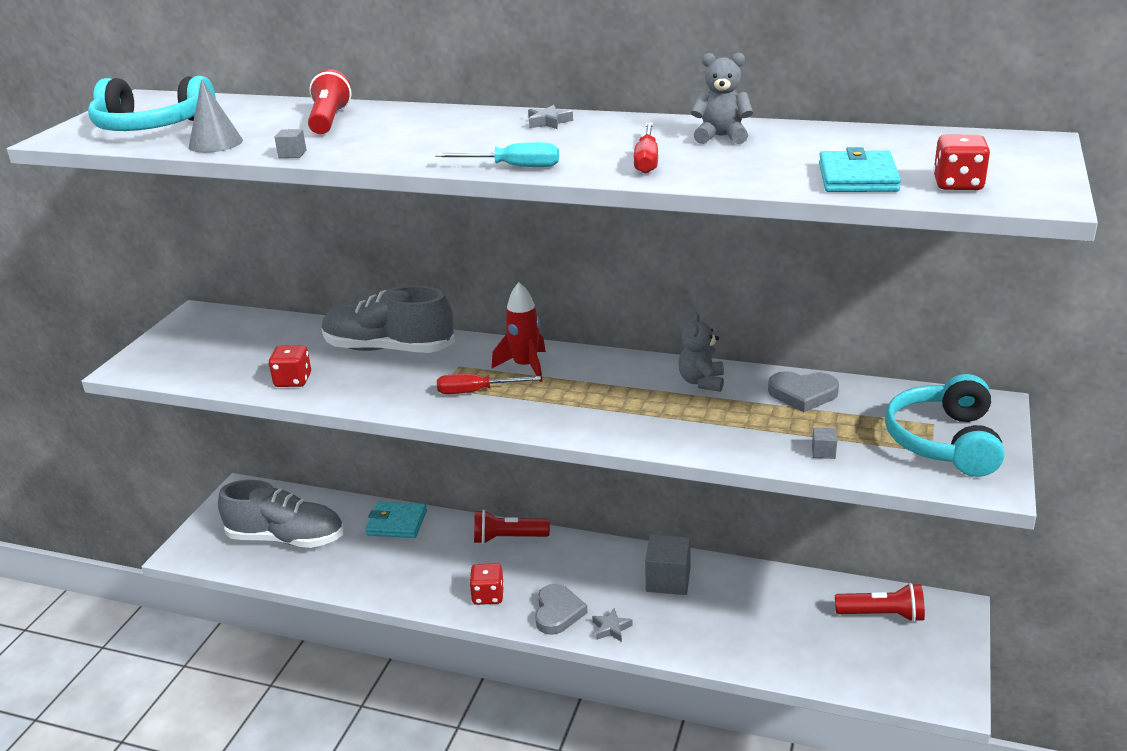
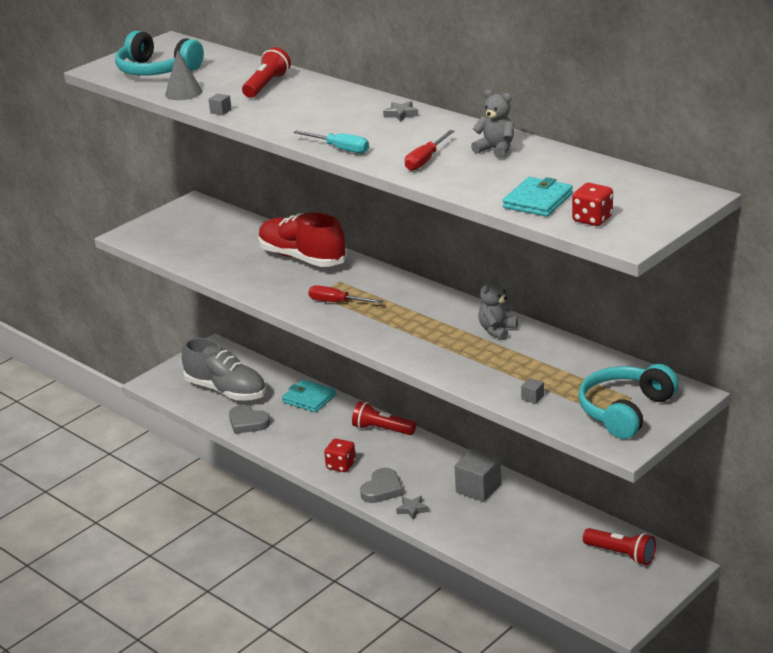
camera: 25 degrees right, 0 degrees up
red dice [269,345,311,387] -> none
grey shoe [322,285,455,353] -> red shoe [258,212,347,267]
red rocket [492,282,546,382] -> none
grey heart [768,371,839,412] -> grey heart moved to [229,405,271,434]

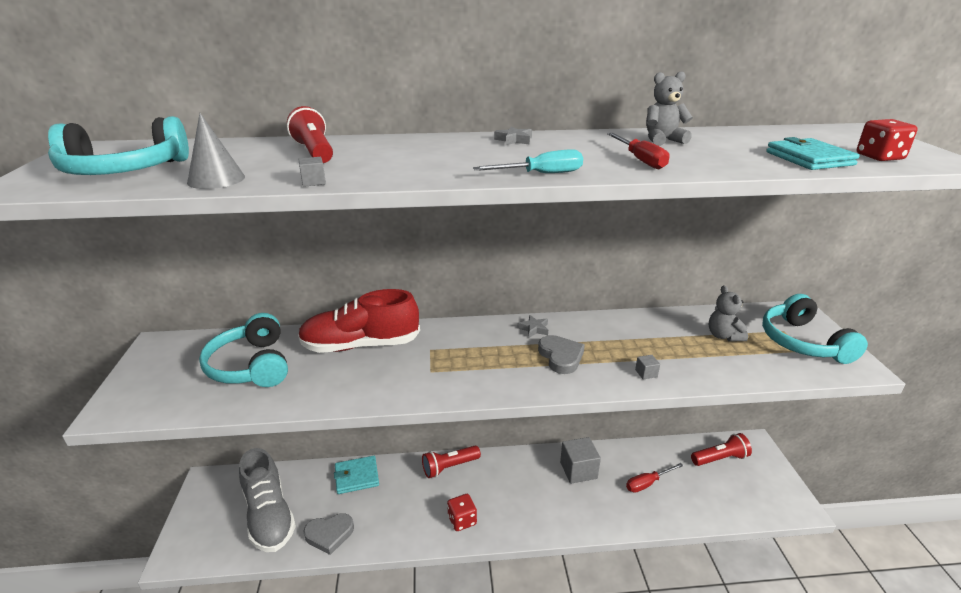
camera: 50 degrees left, 0 degrees up
grey shoe [182,337,266,400] -> grey shoe turned 75 degrees clockwise [239,448,296,552]
red screwdriver [308,285,383,304] -> red screwdriver moved to [626,463,683,493]
grey heart [360,468,403,503] -> grey heart moved to [538,335,585,374]
grey star [396,496,429,520] -> grey star moved to [518,315,548,338]
grey teddy bear [478,276,518,340] -> grey teddy bear moved to [709,285,748,342]
grey cube [521,378,544,404] -> grey cube moved to [635,355,660,380]
none -> turquoise headphones [199,313,288,387]

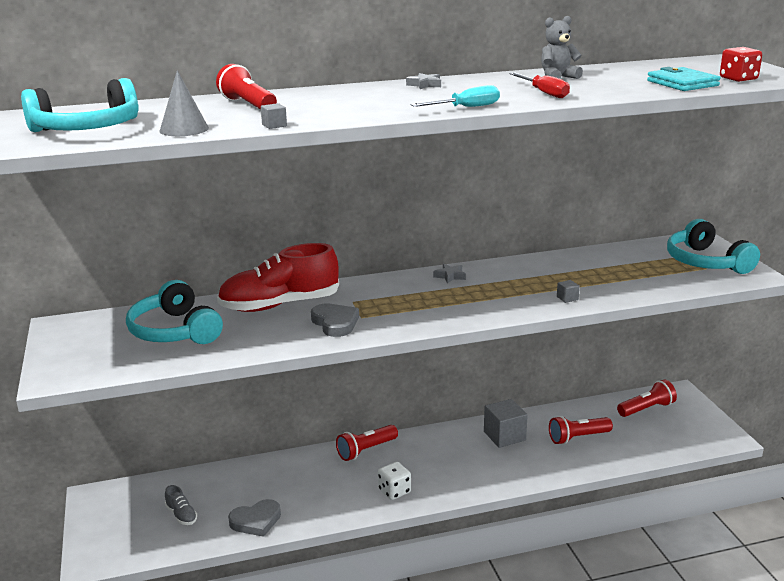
camera: 10 degrees left, 5 degrees down
grey shoe [239,448,296,552] -> grey shoe [165,485,197,525], size x0.42
turquoise wallet [334,456,379,494] -> none
red dice [447,494,477,531] -> white dice [378,462,411,500]
grey heart [538,335,585,374] -> grey heart moved to [311,304,359,337]
red screwdriver [626,463,683,493] -> red flashlight [549,416,613,444]
grey teddy bear [709,285,748,342] -> none

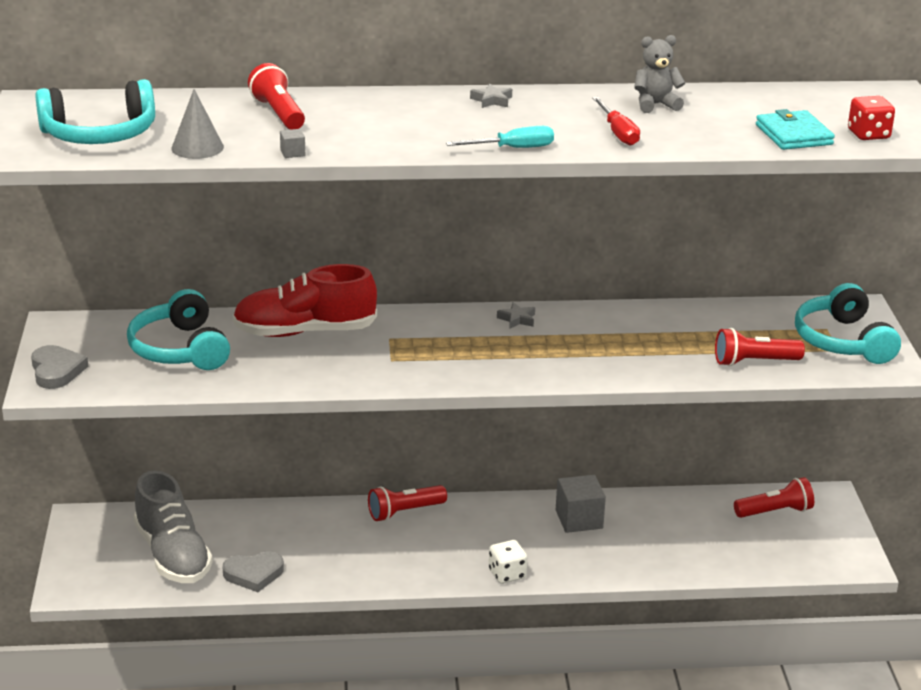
camera: 10 degrees right, 5 degrees up
grey shoe [165,485,197,525] -> grey shoe [133,471,213,583], size x2.37
grey heart [311,304,359,337] -> grey heart moved to [31,345,88,389]
white dice [378,462,411,500] -> white dice moved to [489,540,527,584]
red flashlight [549,416,613,444] -> red flashlight moved to [715,328,805,366]
grey cube [557,280,580,303] -> none

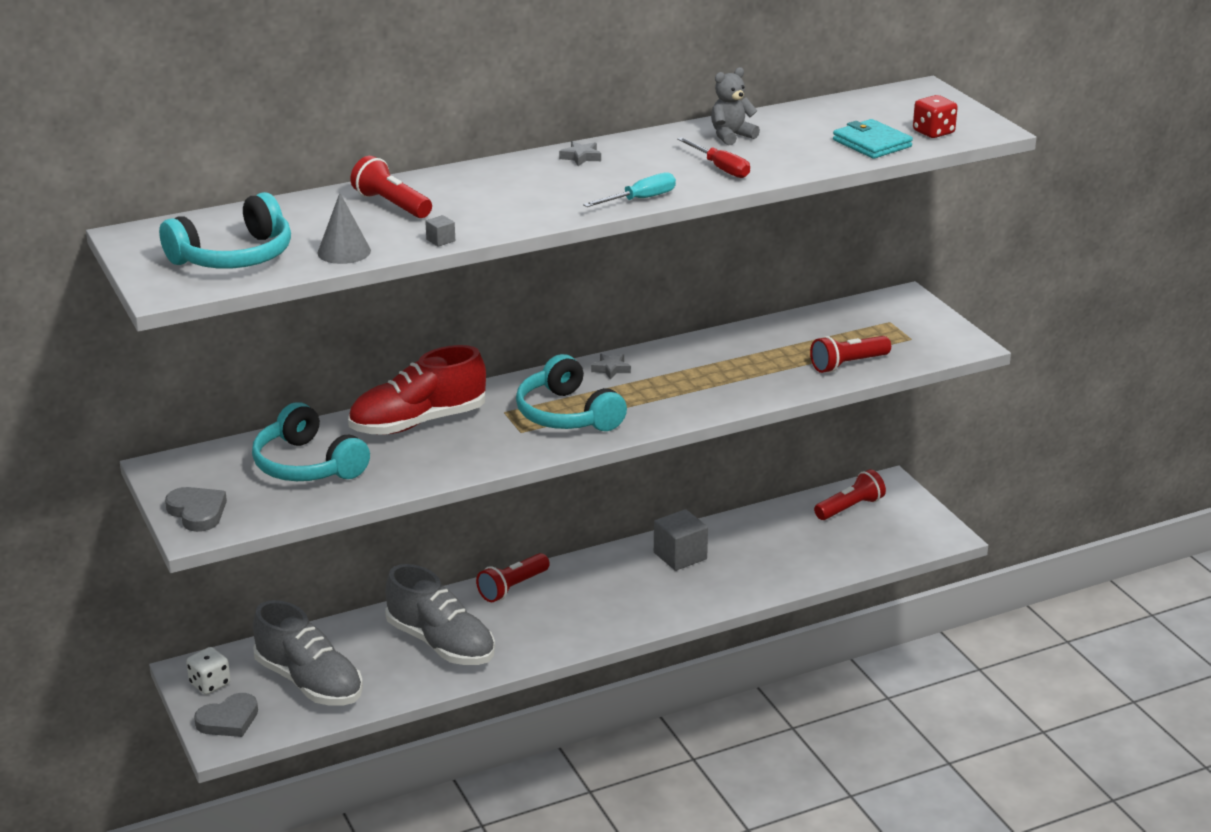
camera: 20 degrees left, 0 degrees up
grey heart [223,551,284,592] -> grey heart moved to [194,693,258,737]
white dice [489,540,527,584] -> white dice moved to [186,647,230,695]
turquoise headphones [795,283,901,364] -> turquoise headphones moved to [516,354,627,431]
none -> grey shoe [385,564,495,665]

